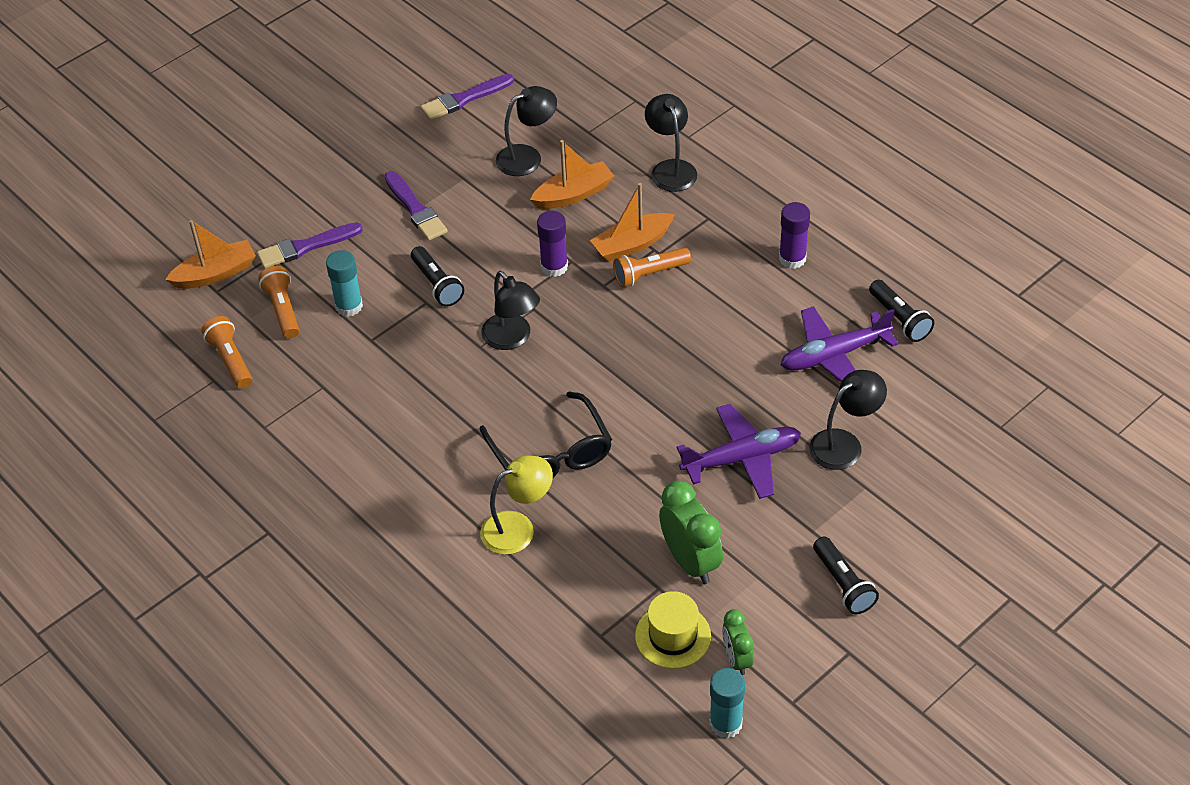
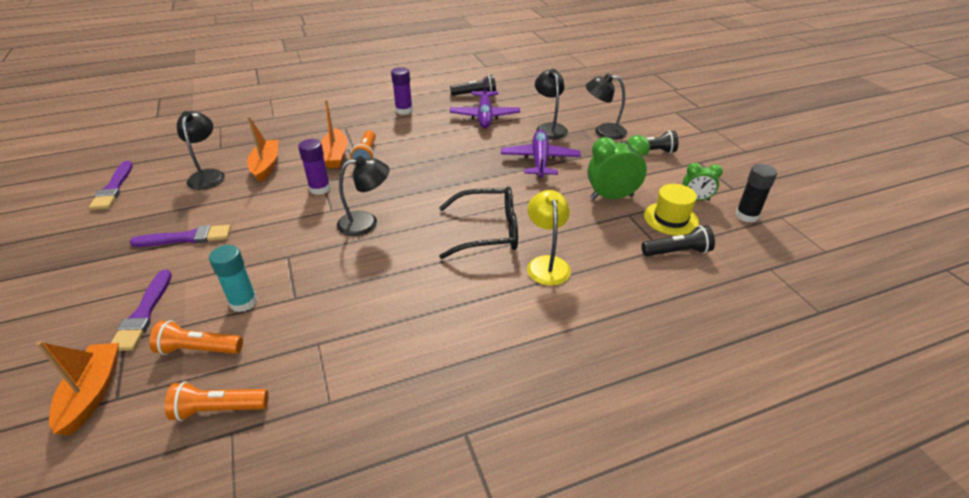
camera: 70 degrees left, 10 degrees down
black flashlight [411,246,464,307] -> black flashlight moved to [642,225,715,256]
black lamp [645,94,697,192] -> black lamp moved to [586,73,627,140]
turquoise glue stick [709,668,745,738] -> black glue stick [735,164,777,223]

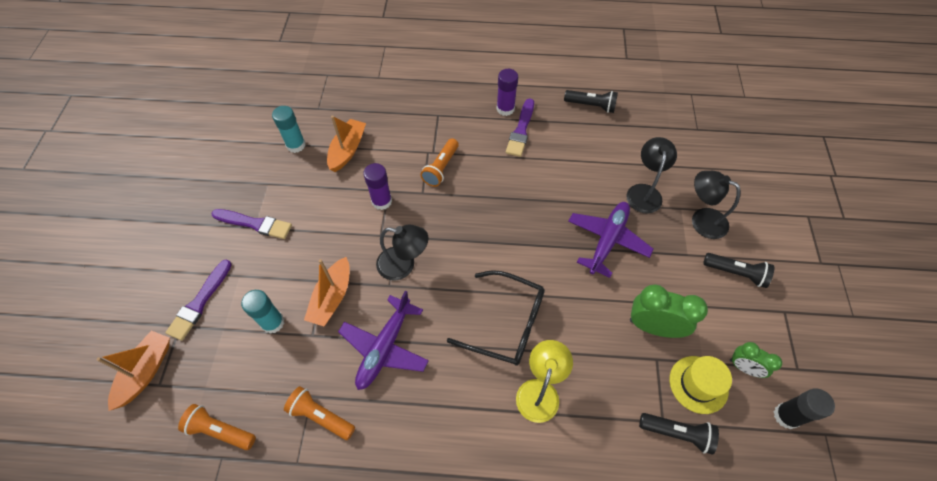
camera: 25 degrees right, 20 degrees up
purple brush [89,161,133,210] -> purple brush moved to [506,98,534,157]
orange flashlight [149,320,243,355] -> orange flashlight moved to [284,386,355,440]
black lamp [177,111,225,190] -> turquoise glue stick [272,106,306,153]
orange boat [321,100,347,168] -> orange boat moved to [304,257,350,326]
purple plane [450,77,520,128] -> purple plane moved to [338,291,429,390]

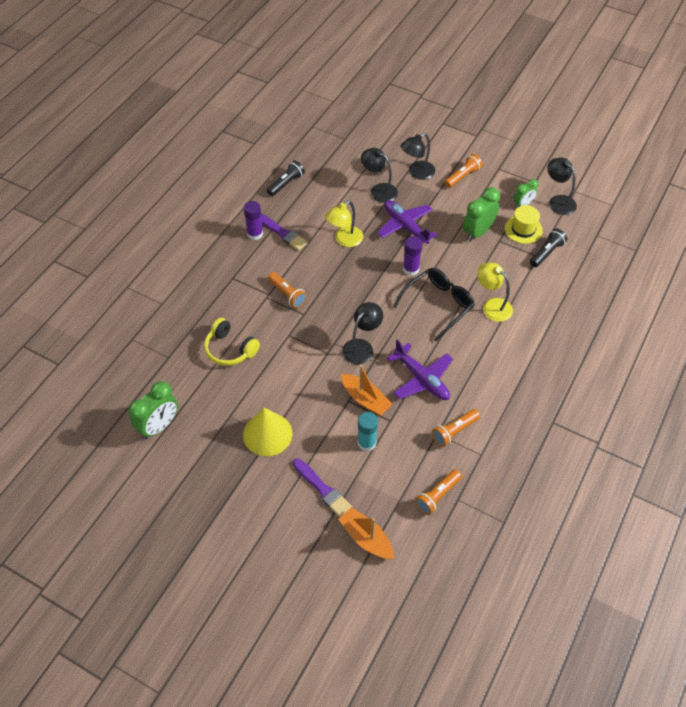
camera: 65 degrees left, 5 degrees down
purple brush [211,209,292,239] -> yellow cone [243,408,292,456]
turquoise glue stick [272,106,306,153] -> none
orange boat [327,116,366,172] -> yellow headphones [204,318,260,366]
purple glue stick [363,163,392,210] -> purple glue stick moved to [403,236,422,276]
black flashlight [703,253,774,288] -> orange flashlight [444,154,483,188]
black glue stick [774,388,835,429] -> black lamp [547,158,577,215]
none -> green clock [129,381,178,439]
none -> yellow lamp [325,201,363,247]

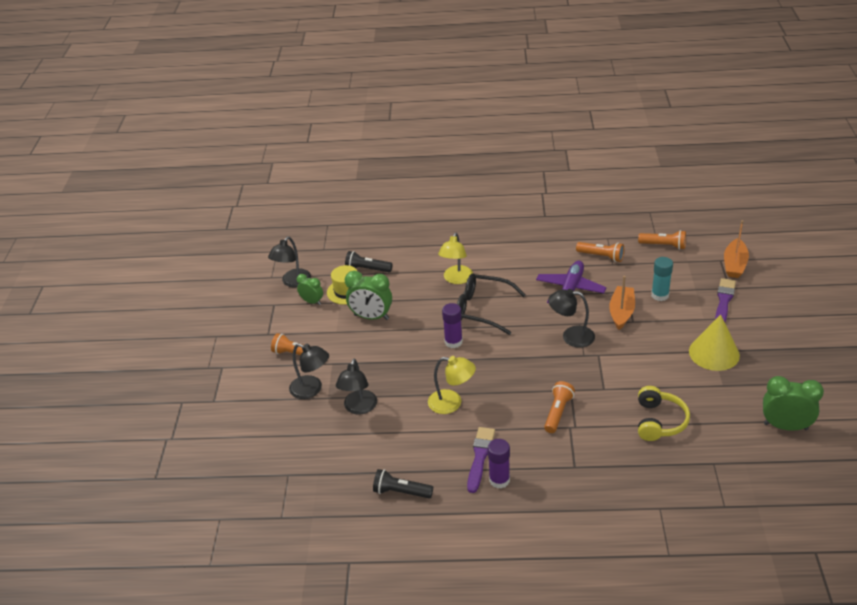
camera: 115 degrees left, 15 degrees down
purple plane [377,200,437,244] -> none

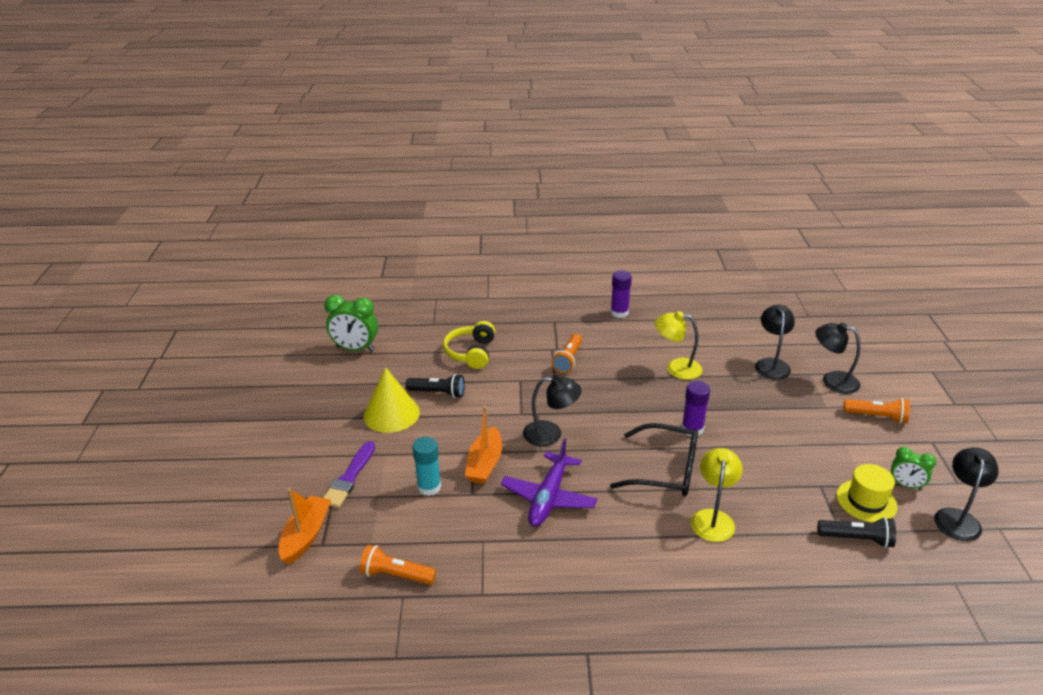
camera: 175 degrees right, 5 degrees down
green clock [345,271,392,320] -> none
black flashlight [373,469,433,498] -> black flashlight moved to [405,374,465,398]
purple brush [467,427,495,493] -> none
orange flashlight [576,242,624,262] -> none

